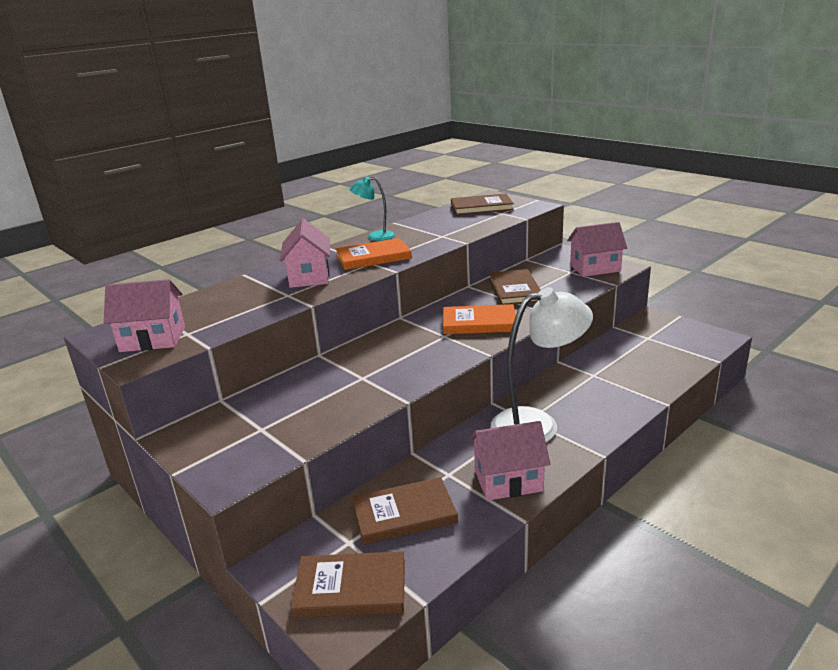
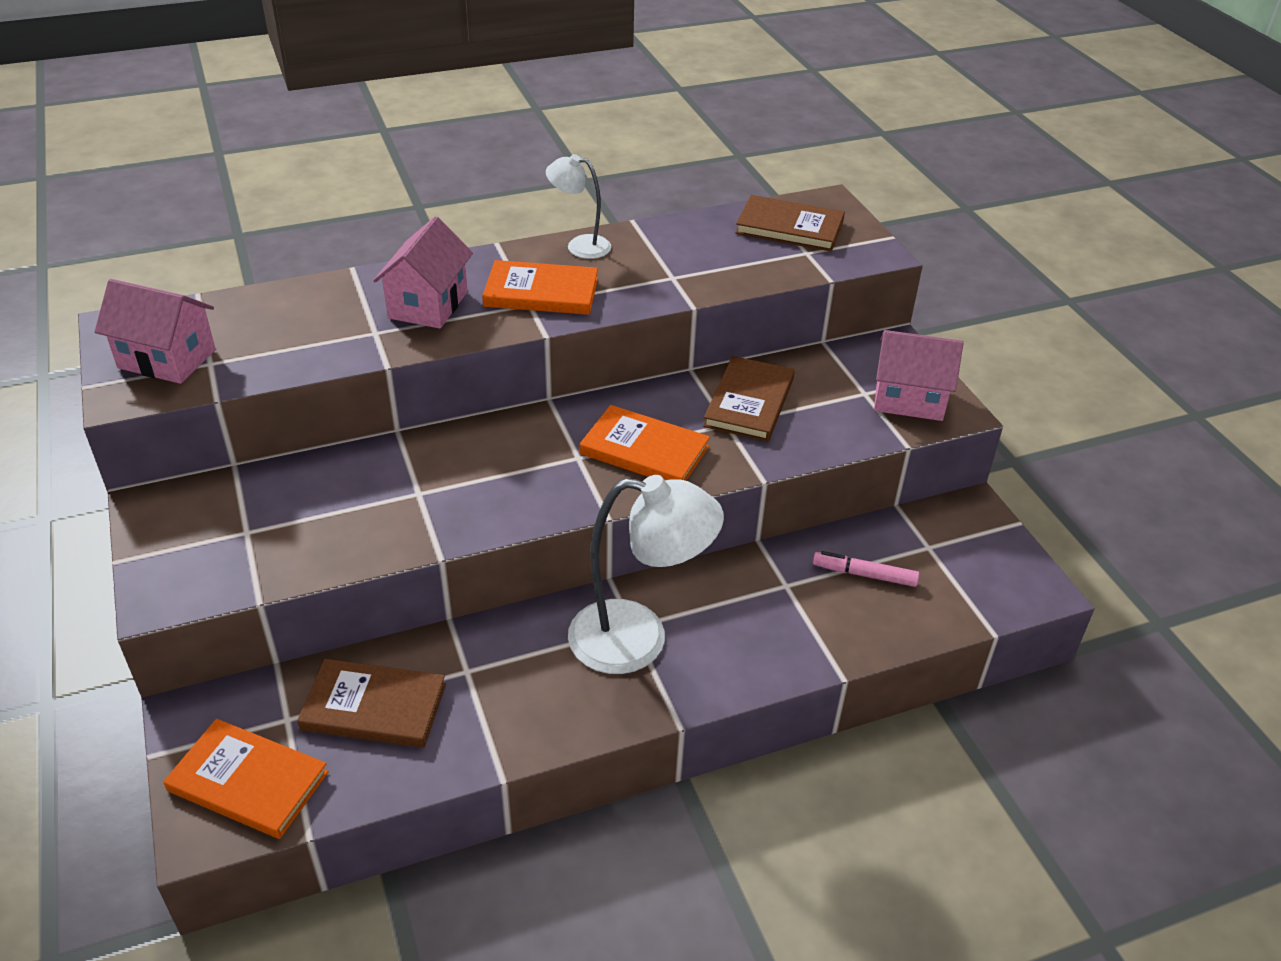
camera: 20 degrees right, 15 degrees up
brown book [291,551,405,618] -> orange book [163,719,329,839]
turquoise lamp [350,177,395,241] -> white lamp [546,154,611,259]
pink house [469,421,550,501] -> none
none -> pink marker [813,551,919,587]

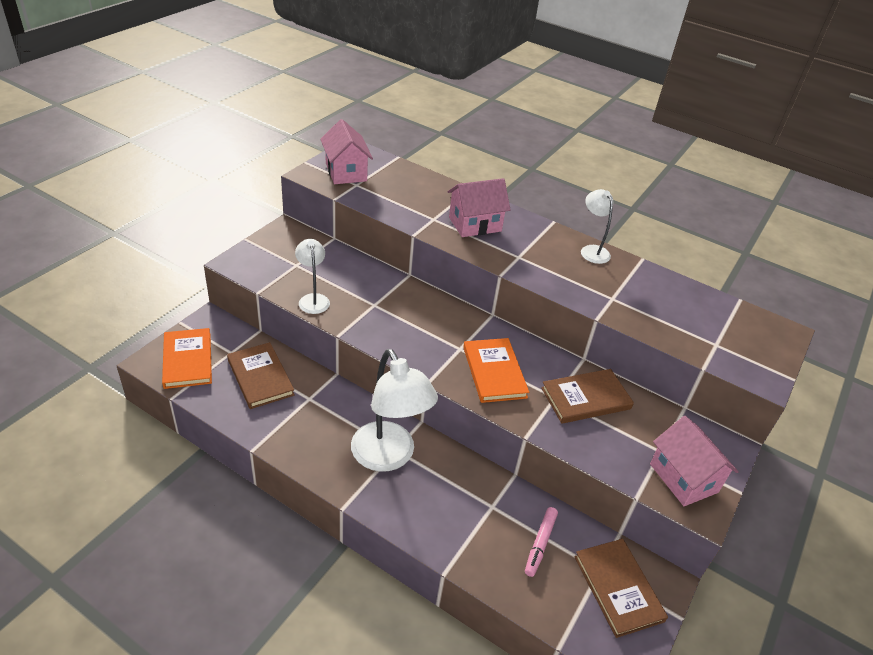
camera: 50 degrees right, 0 degrees up
orange book [482,260,598,315] -> none
brown book [735,195,845,251] -> brown book moved to [574,539,668,638]
pink marker [813,551,919,587] -> pink marker turned 135 degrees counterclockwise [525,507,558,577]
none -> white lamp [295,239,330,314]

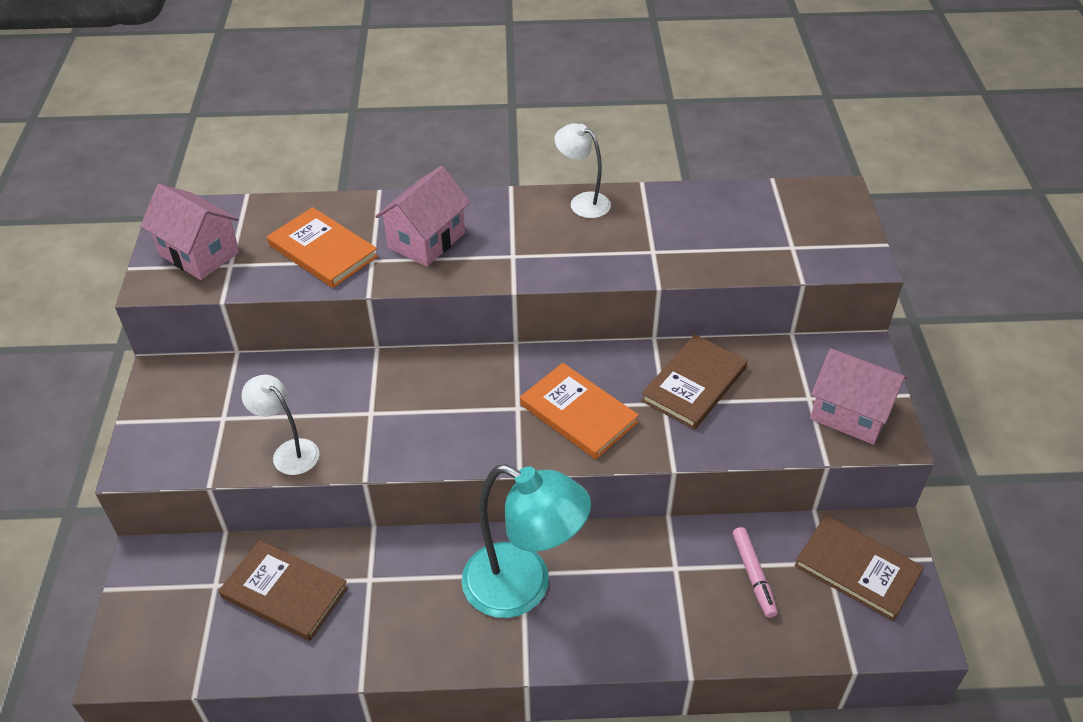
camera: 30 degrees left, 5 degrees up
orange book [162,328,212,389] -> orange book moved to [267,207,378,288]
white lamp [351,349,438,472] -> turquoise lamp [461,464,591,618]

